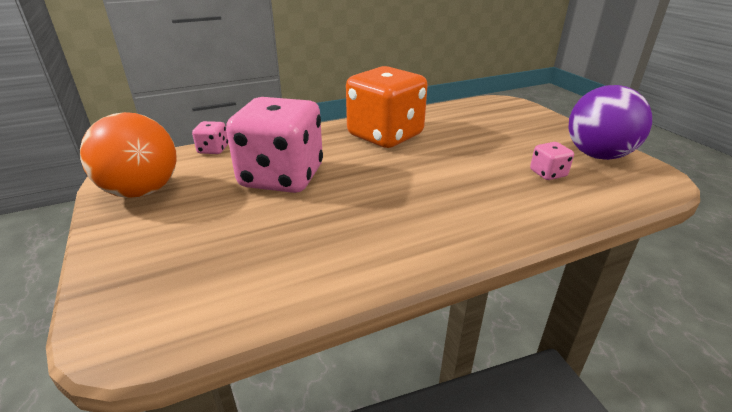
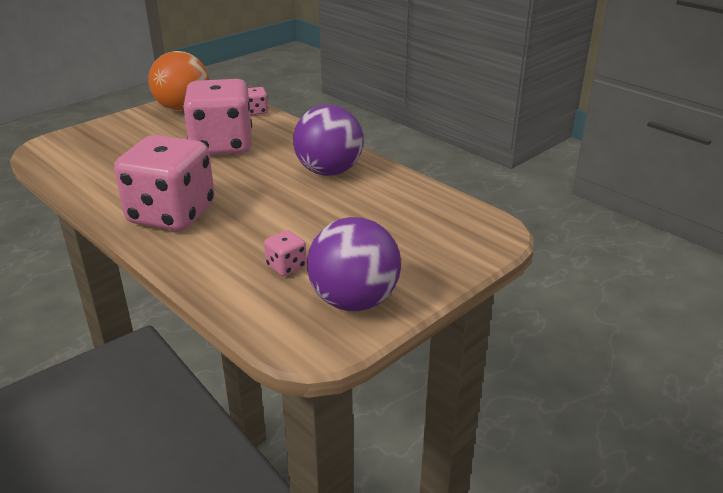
camera: 70 degrees right, 0 degrees up
orange dice [346,66,428,148] -> purple ball [293,105,363,176]
none -> pink dice [114,135,215,231]

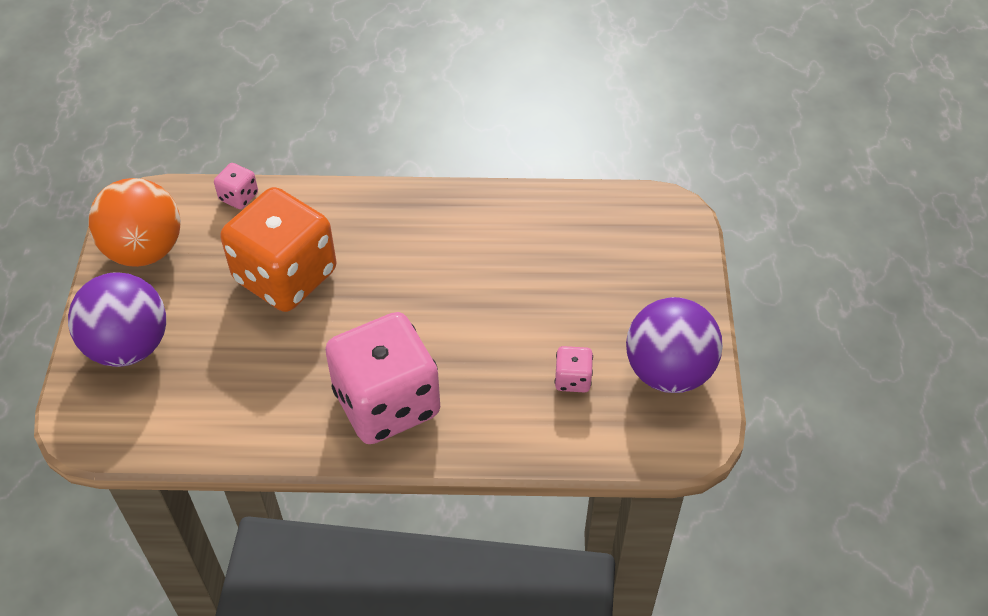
camera: 45 degrees left, 20 degrees up
pink dice [183,79,252,155] -> orange dice [220,187,337,312]
purple ball [293,105,363,176] -> purple ball moved to [68,272,166,367]

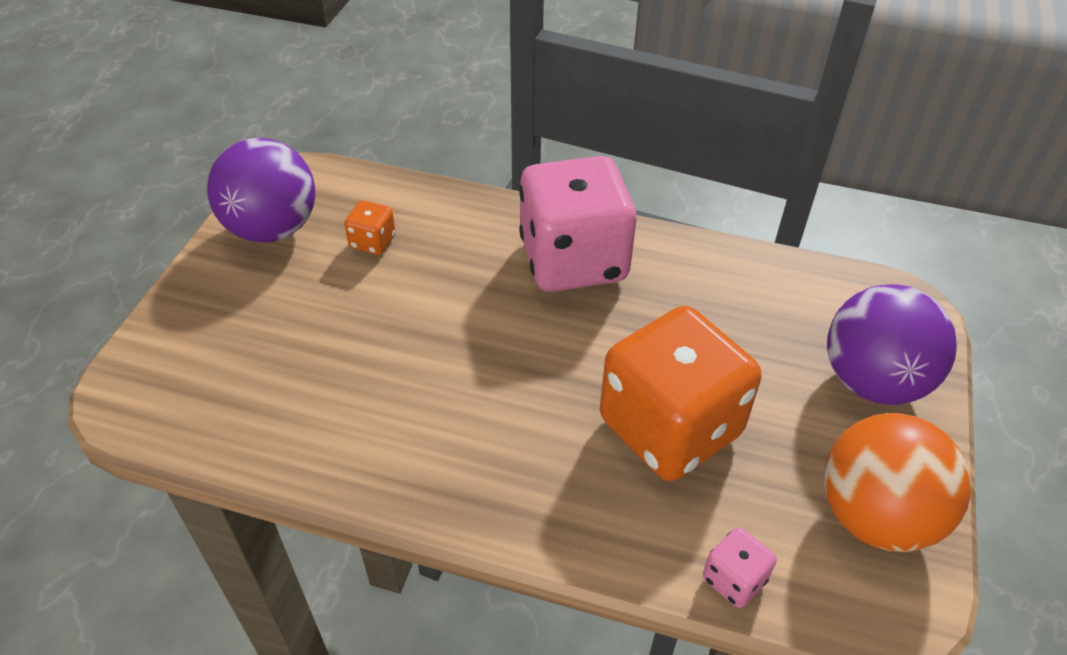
camera: 165 degrees left, 5 degrees down
pink dice [555,346,593,392] -> orange dice [344,200,396,255]

